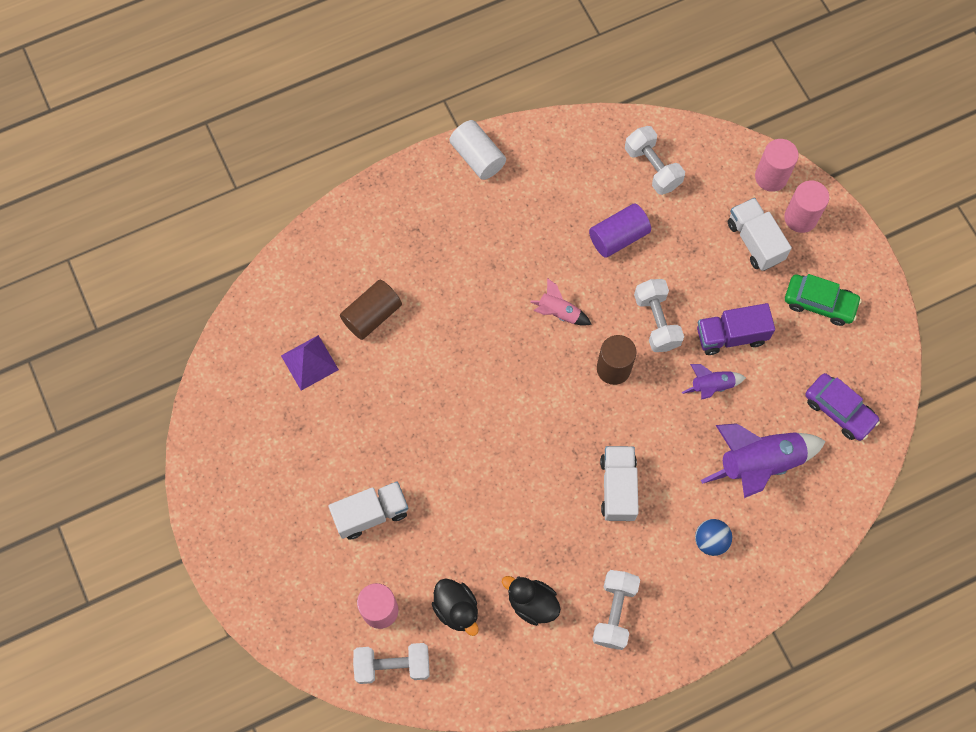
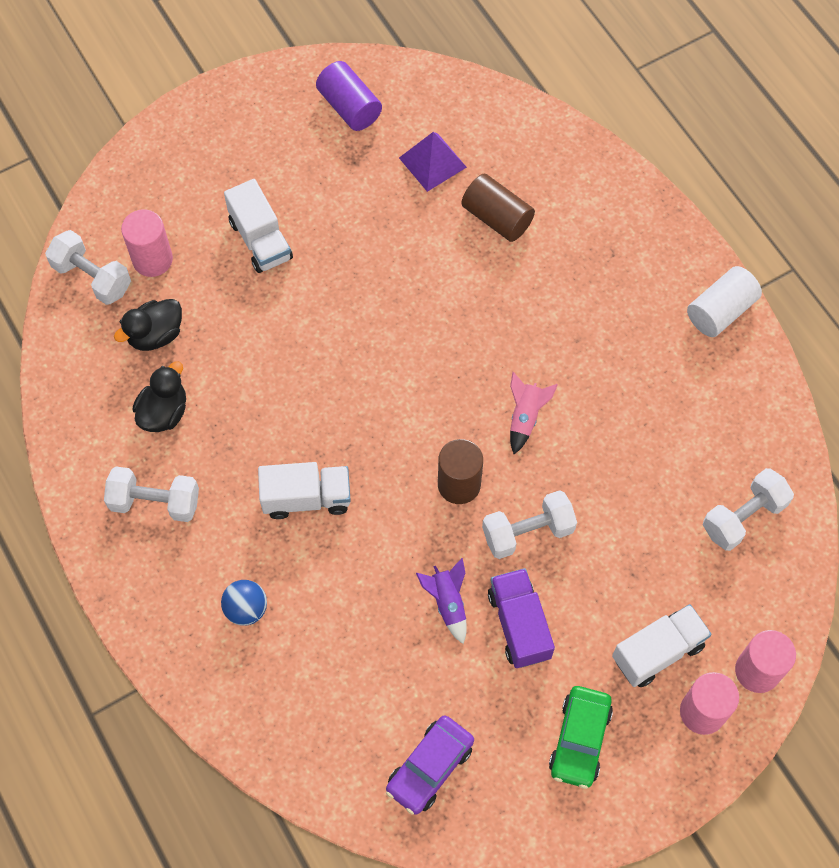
camera: 85 degrees right, 5 degrees down
white dumbbell [353,643,430,684] -> white dumbbell turned 45 degrees counterclockwise [45,230,131,305]
purple cylinder [589,203,651,258] -> purple cylinder moved to [316,61,382,131]
purple rocket [701,423,826,498] -> none

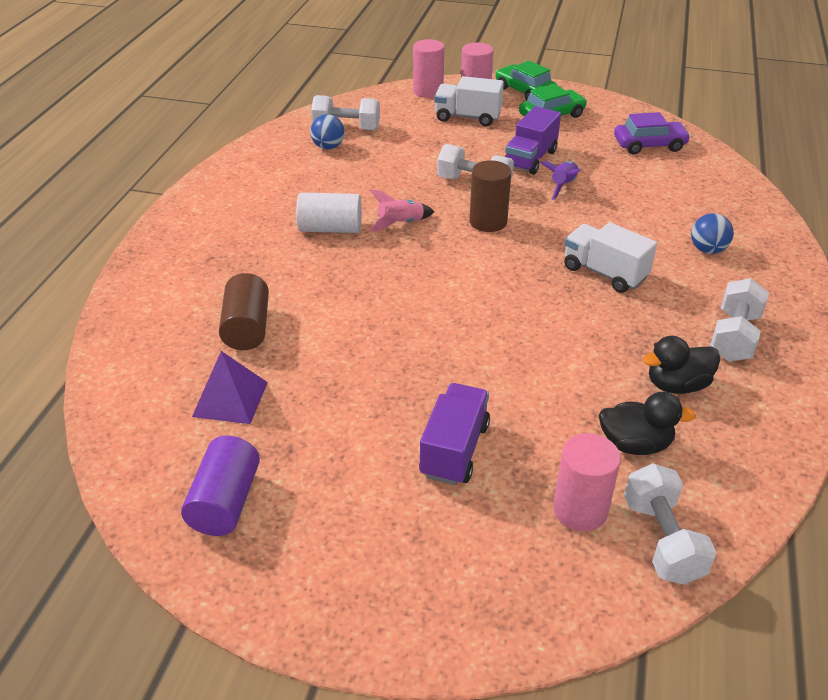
camera: 135 degrees left, 25 degrees down
white dumbbell [104,466,199,522] -> white dumbbell turned 60 degrees clockwise [710,278,769,361]
white truck [224,179,293,273] -> purple truck [419,383,490,485]
white cylinder [687,266,762,337] -> white cylinder moved to [296,192,362,233]
none -> blue ball [310,114,345,149]
none -> green car [495,61,557,100]

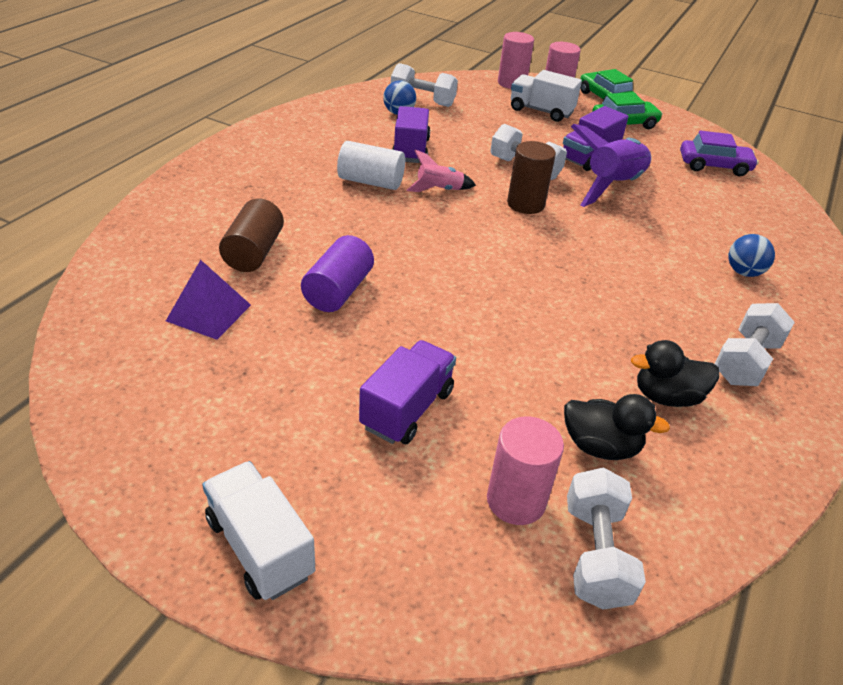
camera: 10 degrees right, 0 degrees up
purple cylinder [181,436,260,536] -> purple cylinder moved to [301,235,374,312]
purple rocket [541,161,581,200] -> purple rocket [571,124,652,207], size x1.96
white truck [564,222,657,293] -> white truck moved to [202,461,315,600]
none -> purple truck [392,106,430,163]

